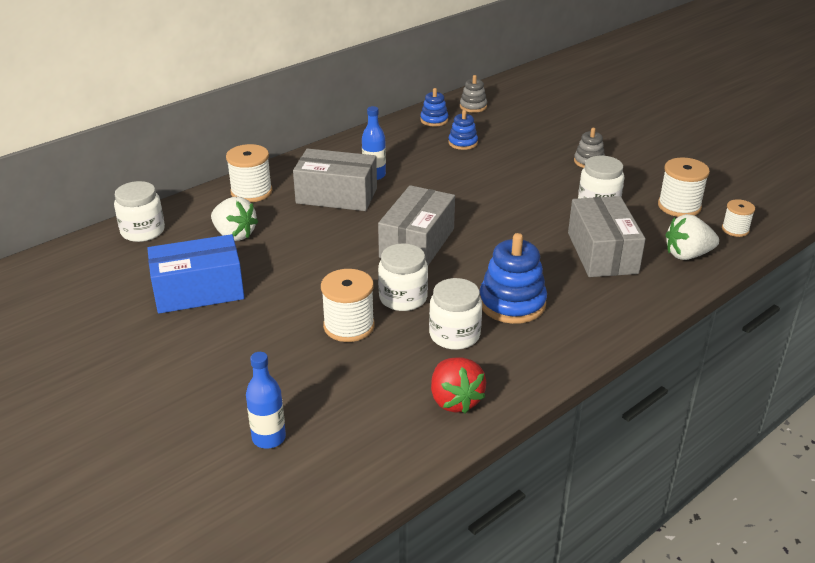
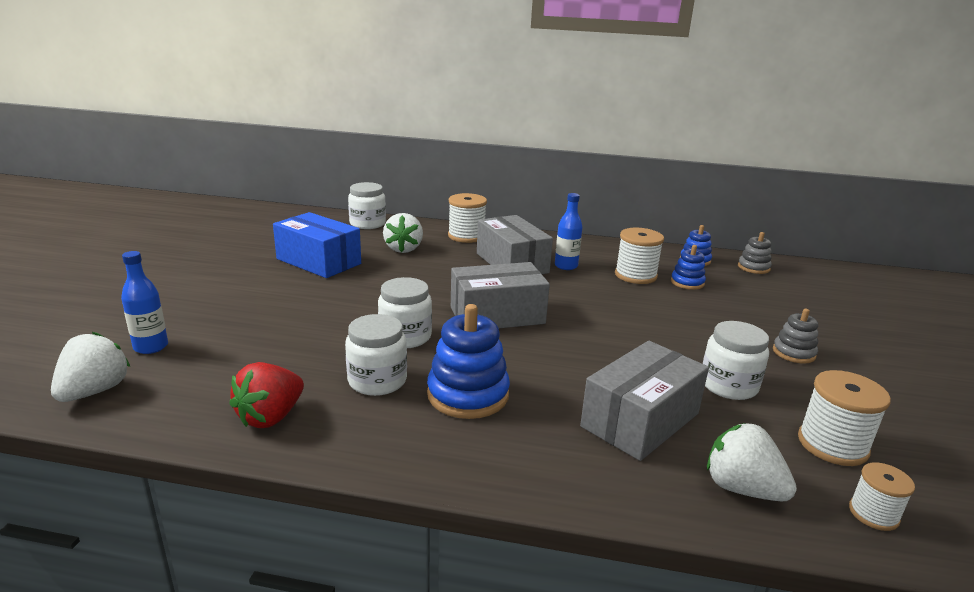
camera: 50 degrees right, 10 degrees down
white spool [321,269,375,342] -> white spool moved to [615,228,664,284]
none -> white strawberry [51,332,130,402]

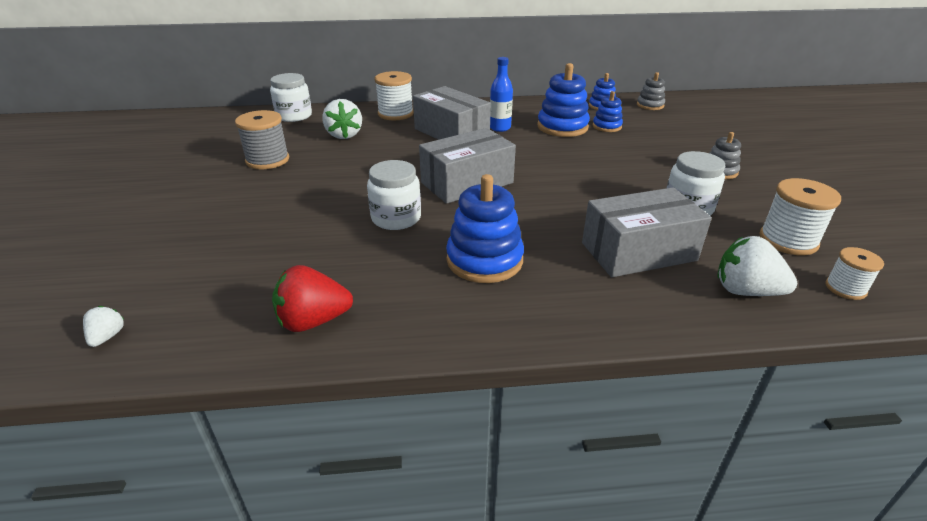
camera: 15 degrees left, 10 degrees up
white strawberry [51,332,130,402] -> white strawberry [83,306,125,347], size x0.52
blue bottle [121,251,168,354] -> none
red strawberry [229,362,304,428] -> red strawberry turned 60 degrees clockwise [272,265,353,332]
blue box [273,212,361,278] -> grey spool [235,110,289,169]
white jar [345,314,407,396] -> none
grey box [580,341,709,461] -> grey box turned 45 degrees clockwise [582,187,712,277]
white spool [615,228,664,284] -> blue stacking toy [537,63,590,137]

